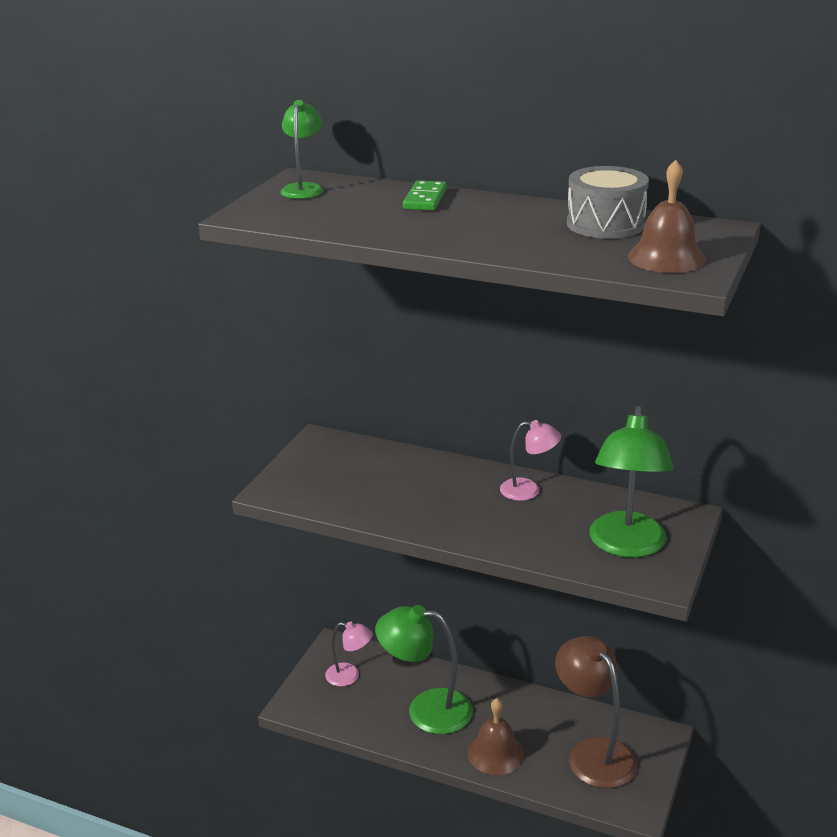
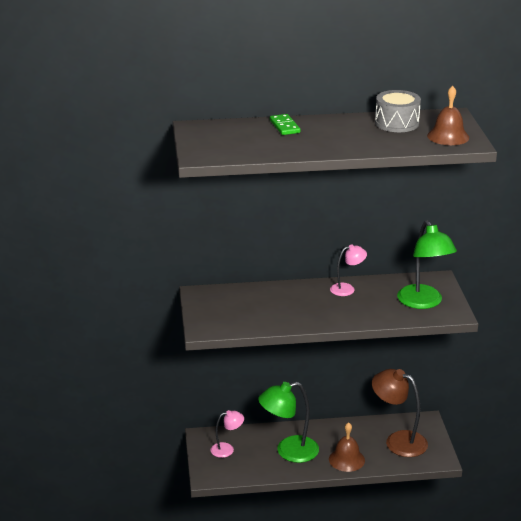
camera: 30 degrees left, 0 degrees up
green lamp [280,100,323,199] -> none

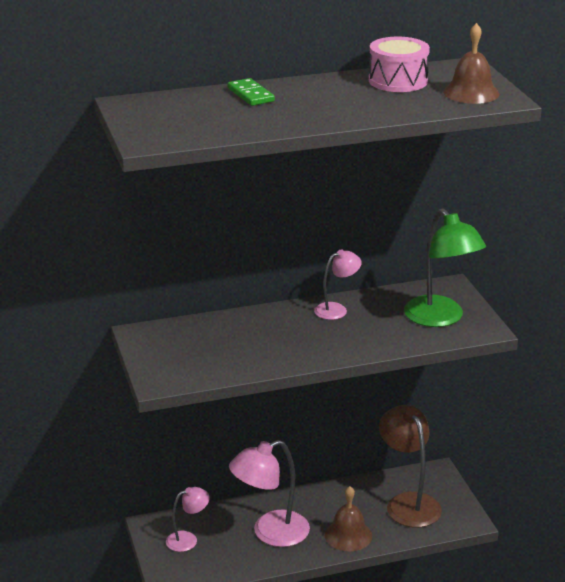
camera: 10 degrees left, 0 degrees up
green lamp [258,382,319,463] -> pink lamp [229,440,310,547]
brown lamp [372,369,428,457] -> brown lamp turned 45 degrees clockwise [379,405,442,527]
grey drum [375,90,421,132] -> pink drum [369,37,430,92]

